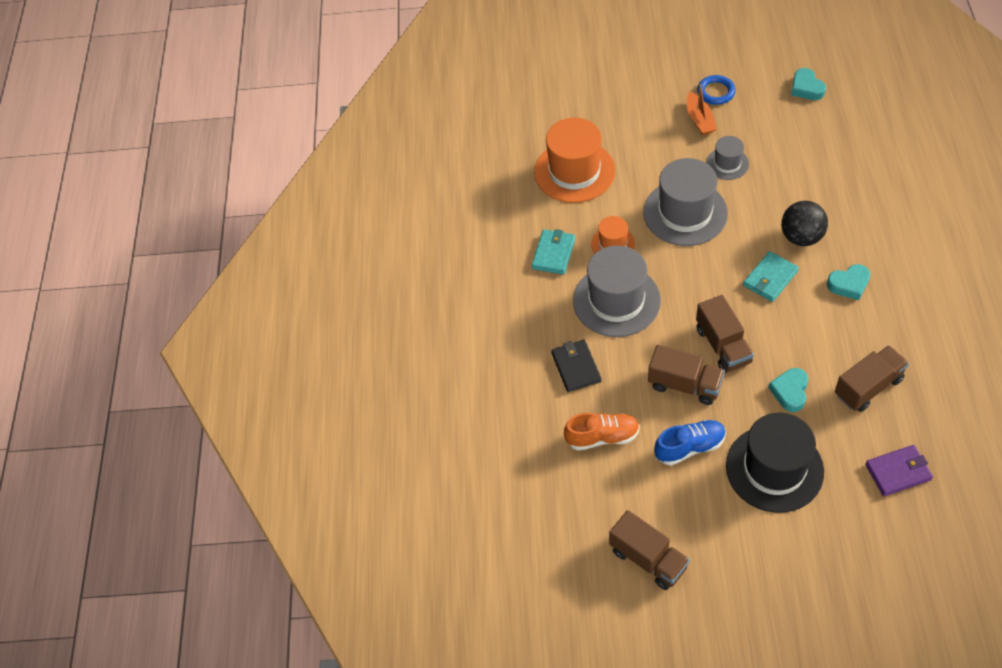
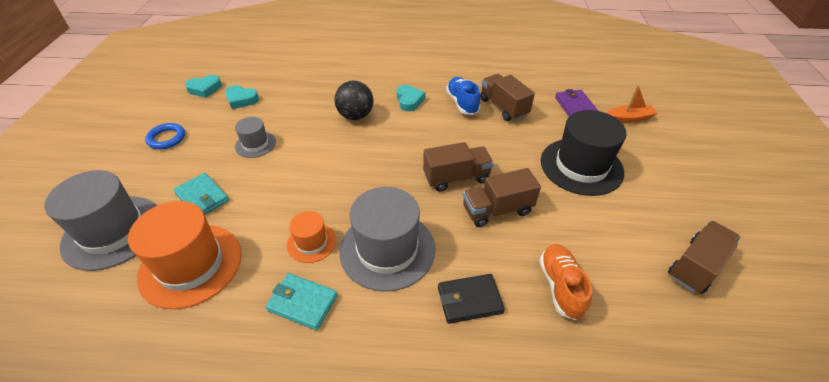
camera: 90 degrees left, 10 degrees down
grey hat [643,158,728,246] -> grey hat moved to [44,170,157,271]
brown truck [648,345,725,405] -> brown truck turned 135 degrees counterclockwise [463,168,541,227]
blue shoe [654,420,726,466] -> blue shoe moved to [446,77,480,115]
orange boat [687,84,717,135] -> orange boat moved to [607,85,658,123]
turquoise wallet [743,251,799,302] -> turquoise wallet moved to [173,173,229,215]
turquoise heart [768,368,809,412] -> turquoise heart moved to [225,85,259,109]

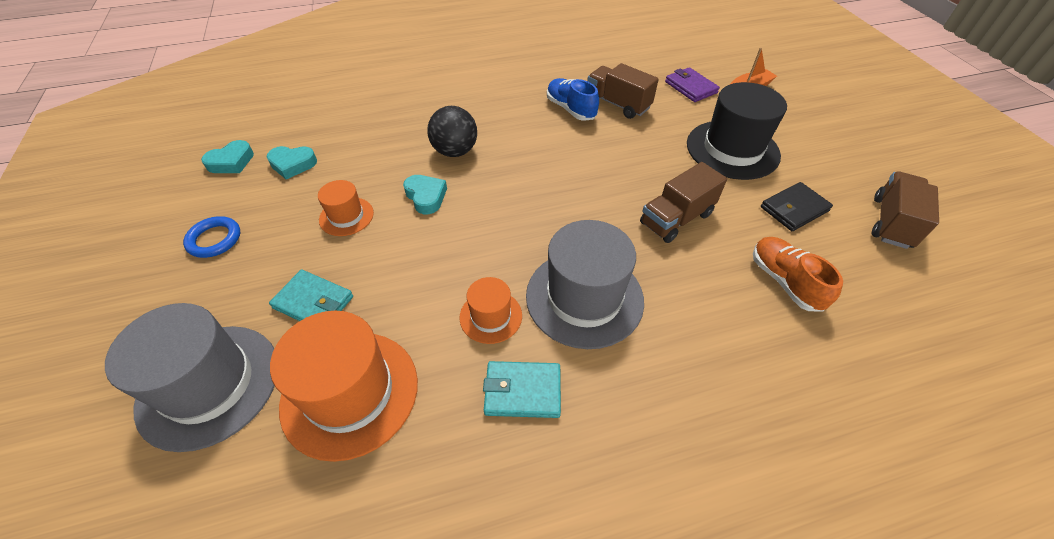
camera: 20 degrees left, 5 degrees up
grey hat [235,117,276,158] -> orange hat [318,180,374,236]
turquoise heart [397,85,425,111] -> turquoise heart moved to [403,175,447,214]
brown truck [423,142,494,192] -> none
black wallet [438,274,505,324] -> black wallet moved to [761,182,833,231]

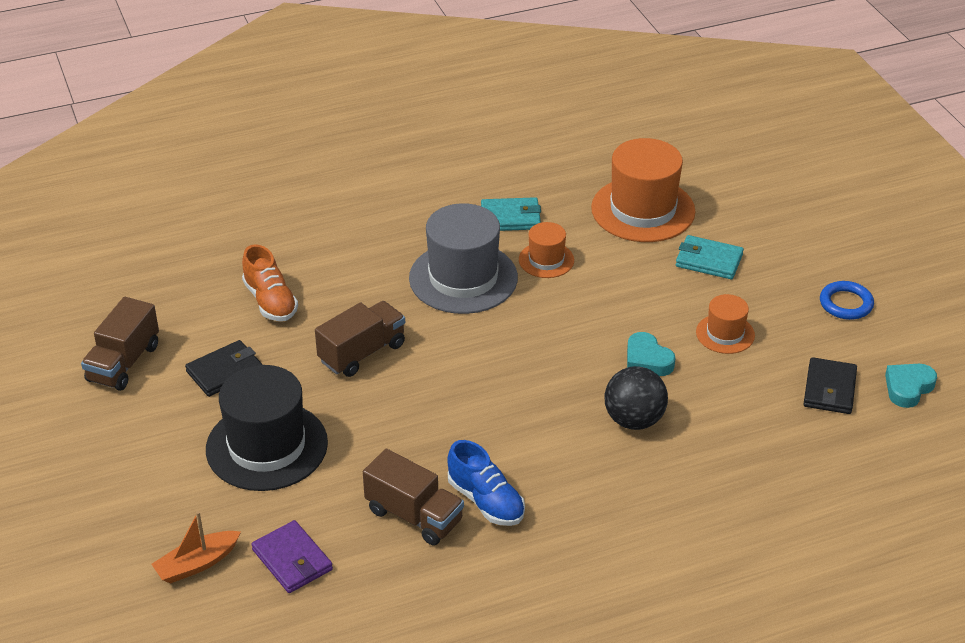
camera: 175 degrees right, 10 degrees down
grey hat [105,303,275,452] -> none
turquoise heart [267,146,317,179] -> black wallet [804,357,857,414]

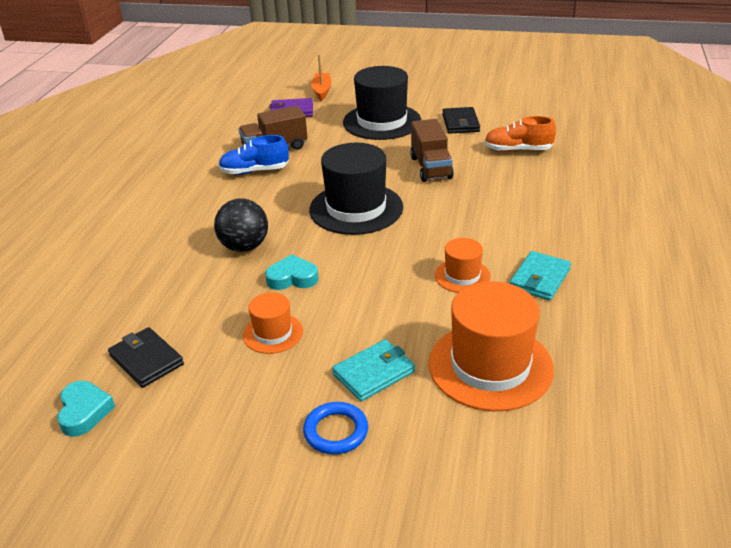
camera: 125 degrees right, 5 degrees down
brown truck [81,297,159,391] -> none
grey hat [409,203,518,314] -> none
blue ring [820,281,874,320] -> blue ring moved to [303,402,368,454]
none -> black hat [309,143,403,235]

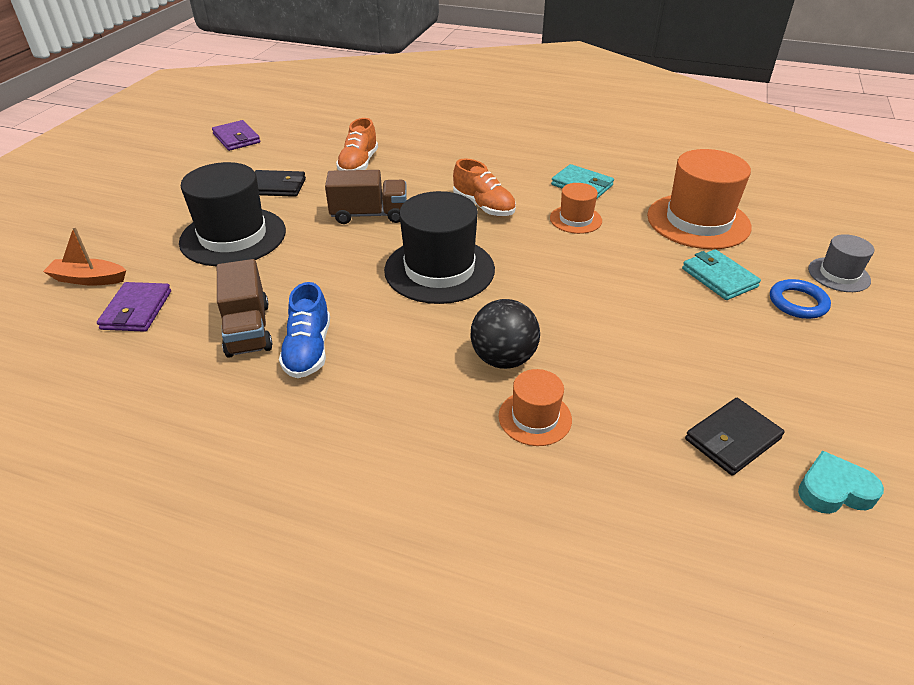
camera: 85 degrees left, 5 degrees up
orange hat [243,292,303,354] -> orange hat moved to [499,369,572,446]
turquoise heart [265,254,318,290] -> none
none -> purple wallet [212,120,260,151]
none -> orange shoe [453,159,516,216]
none -> grey hat [808,234,874,292]

